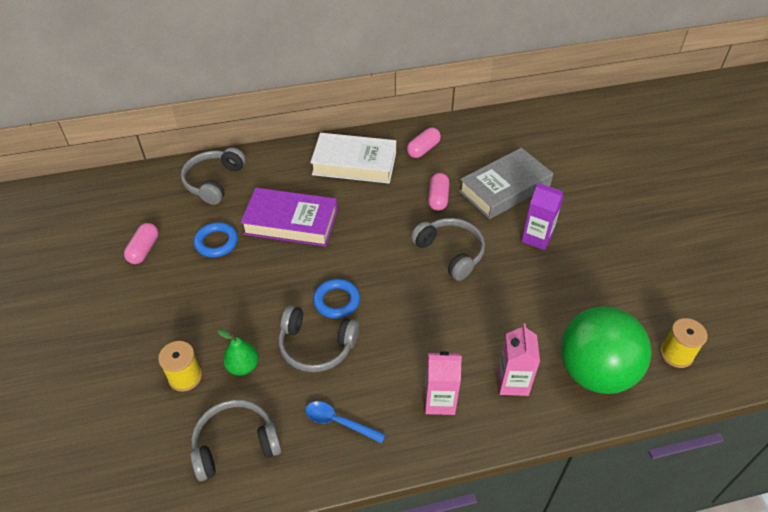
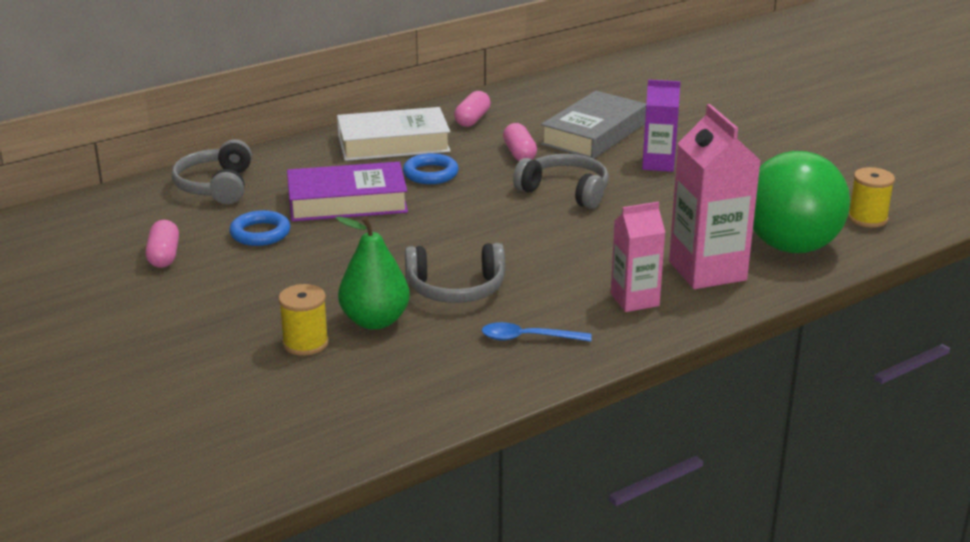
camera: 20 degrees left, 20 degrees down
grey headphones [190,399,282,481] -> none
green pear [218,330,259,375] -> green pear [336,216,410,330], size x1.52
blue ring [313,279,360,319] -> blue ring moved to [403,153,459,184]
pink carton [498,323,540,396] -> pink carton [669,104,761,289], size x1.63

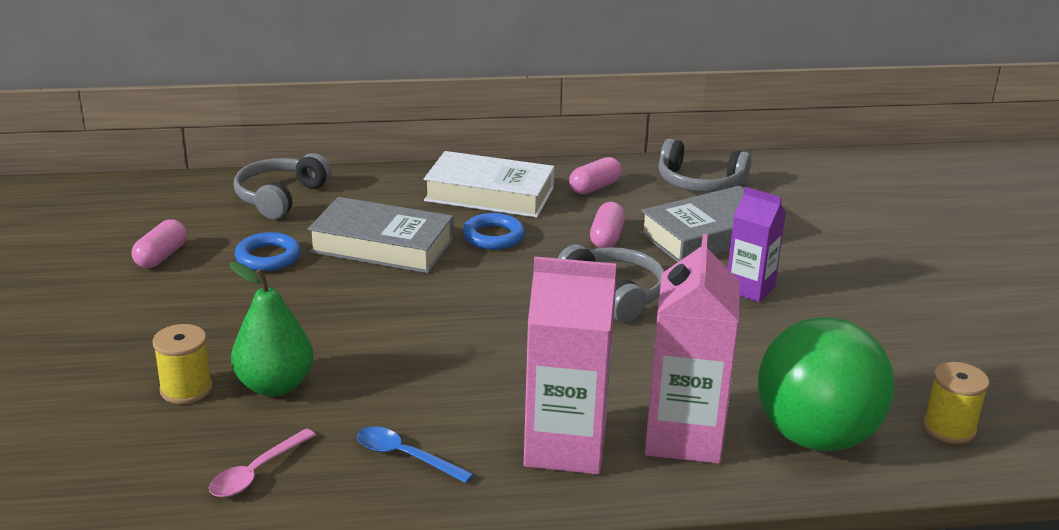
camera: 25 degrees right, 0 degrees up
purple book [287,162,408,221] -> grey book [308,197,453,273]
grey headphones [405,243,505,303] -> grey headphones moved to [658,138,751,192]
pink carton [611,202,665,312] -> pink carton [524,257,616,474], size x1.63
none -> pink spoon [209,429,316,497]

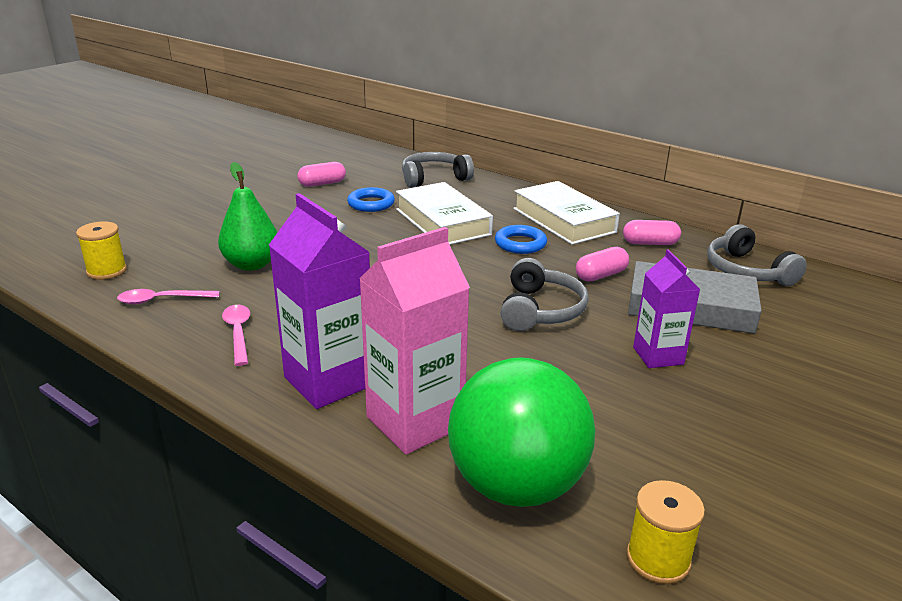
camera: 45 degrees right, 0 degrees up
yellow spool [153,324,212,404] -> yellow spool moved to [76,221,127,280]
grey book [308,197,453,273] -> white book [396,182,493,244]
blue spoon [357,426,474,483] -> pink spoon [222,305,250,366]
pink carton [524,257,616,474] -> purple carton [269,193,370,409]

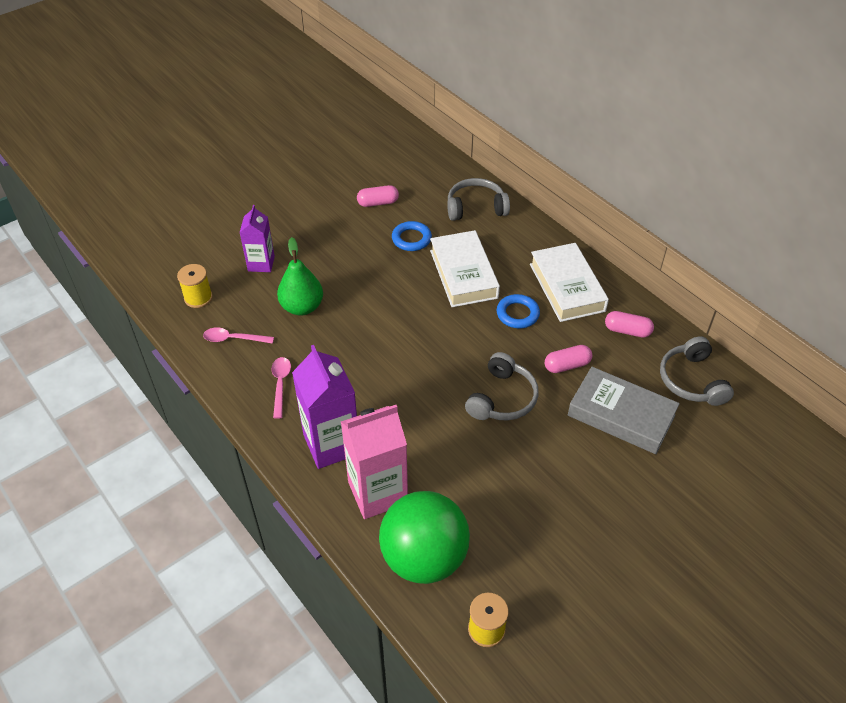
camera: 15 degrees right, 20 degrees up
purple carton [633,249,700,368] -> purple carton moved to [240,205,275,272]

